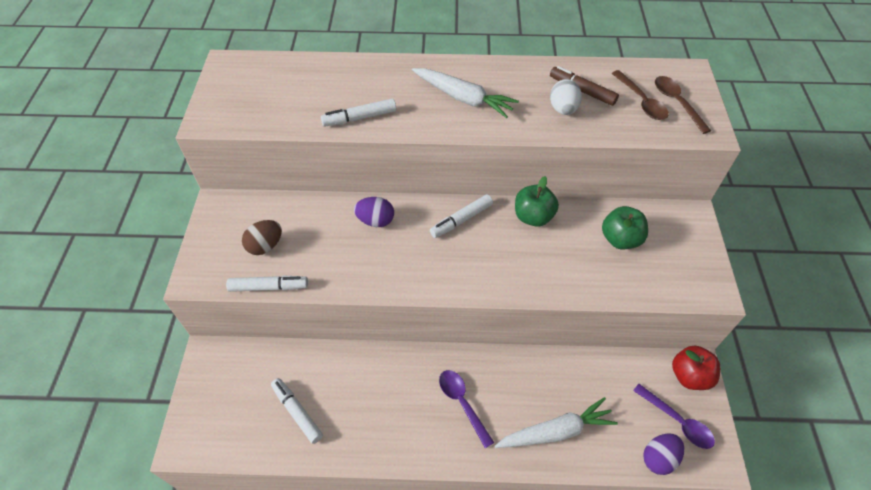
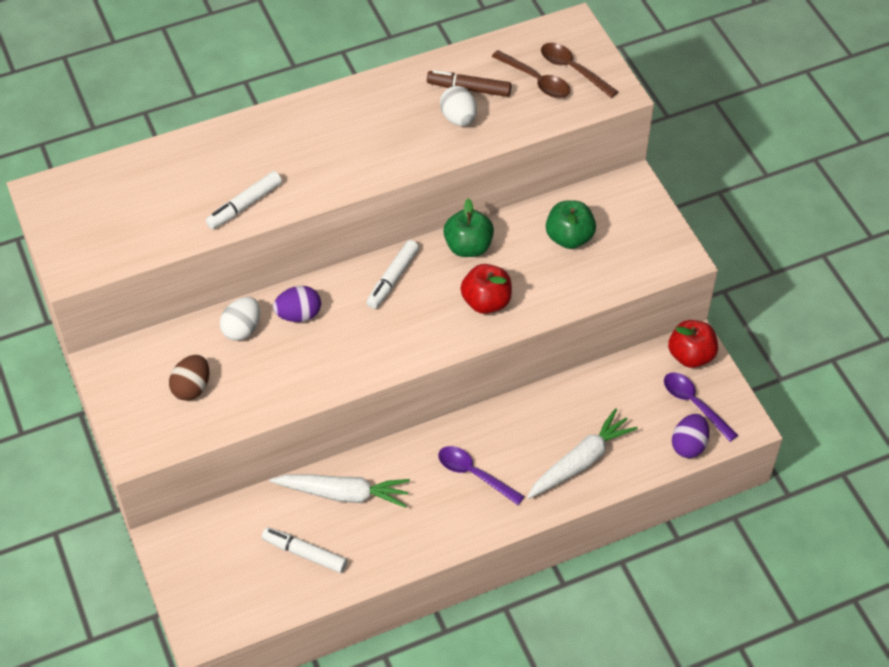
camera: 25 degrees left, 0 degrees up
white marker [226,276,308,292] -> none
white carrot [412,68,519,118] -> white carrot moved to [270,474,410,508]
purple spoon [633,384,715,449] -> purple spoon turned 150 degrees counterclockwise [664,372,738,442]
none -> white egg [220,297,260,341]
none -> red apple [460,264,512,314]

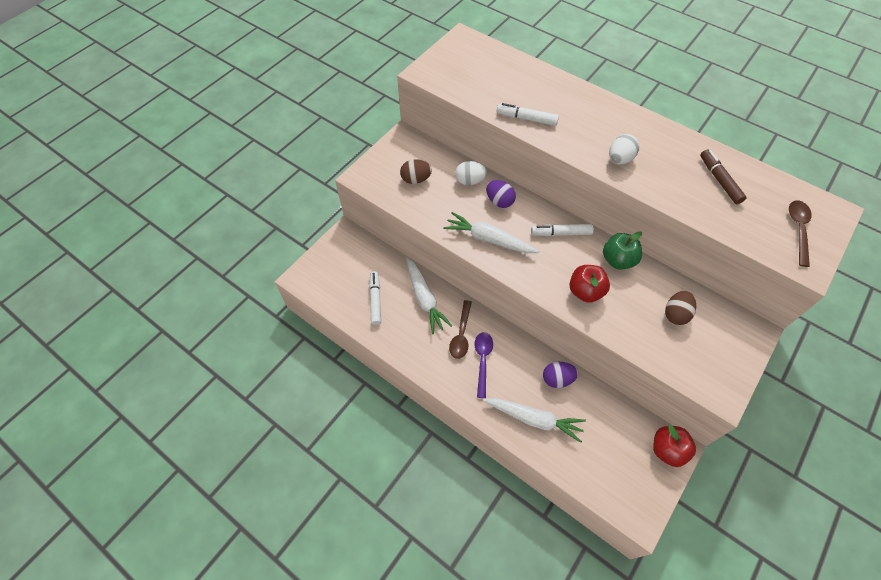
camera: 60 degrees right, 5 degrees up
white egg [440,86,477,126] -> white egg moved to [609,134,640,165]
brown spoon [491,50,570,98] -> brown spoon moved to [449,300,472,359]
green apple [546,200,596,249] -> brown egg [665,291,696,325]
purple spoon [664,372,738,442] -> none
purple egg [672,414,709,458] -> purple egg moved to [543,362,578,388]
none -> white carrot [443,212,539,253]

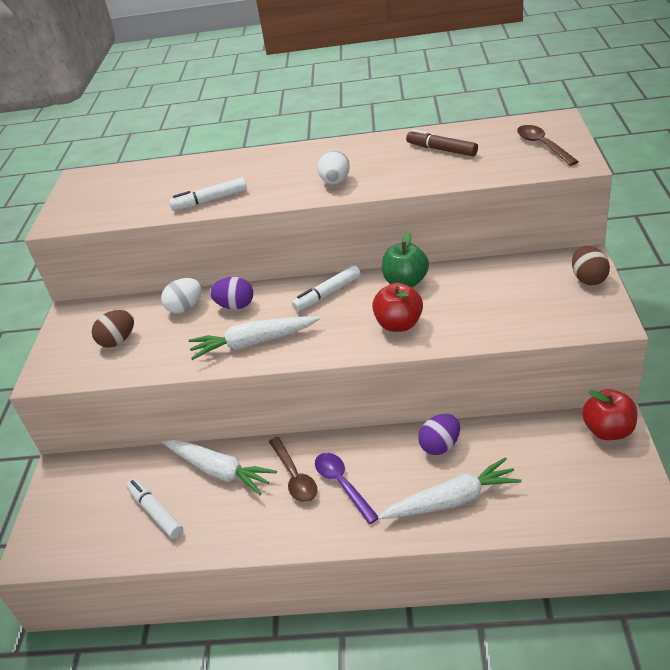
camera: 30 degrees left, 20 degrees down
brown egg [665,291,696,325] -> brown egg moved to [572,246,610,285]

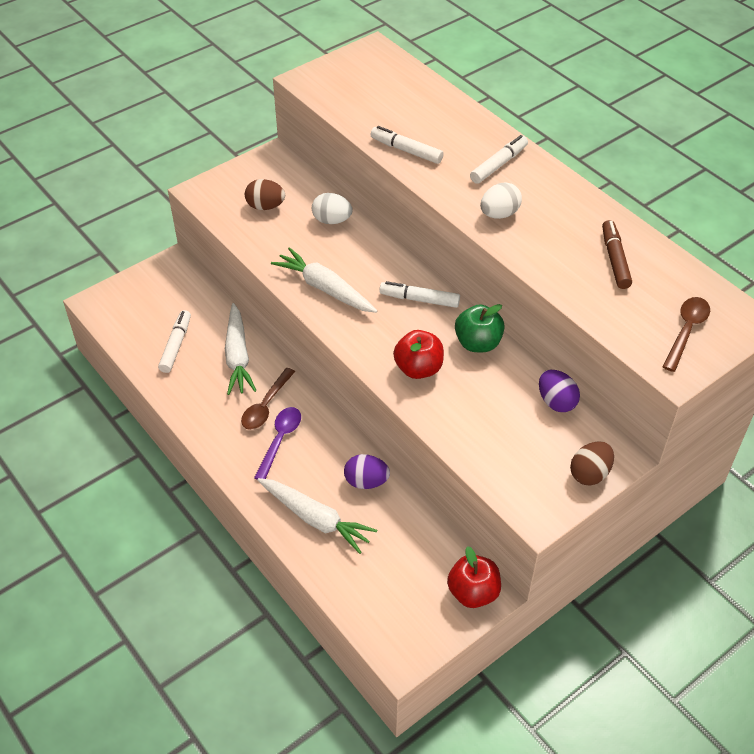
camera: 45 degrees right, 10 degrees up
purple egg [210,277,253,310] -> purple egg moved to [539,370,580,412]
none -> white marker [470,135,528,184]

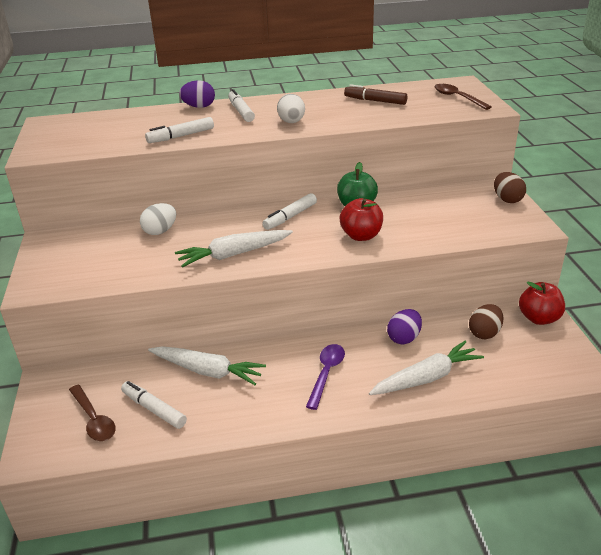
camera: 60 degrees left, 15 degrees down
brown spoon [241,368,295,430] -> brown spoon moved to [69,385,116,441]
brown egg [245,179,285,210] -> brown egg moved to [469,304,503,339]
purple spoon [254,407,301,479] -> purple spoon turned 60 degrees clockwise [306,344,345,410]
purple egg [539,370,580,412] -> purple egg moved to [179,80,215,108]

